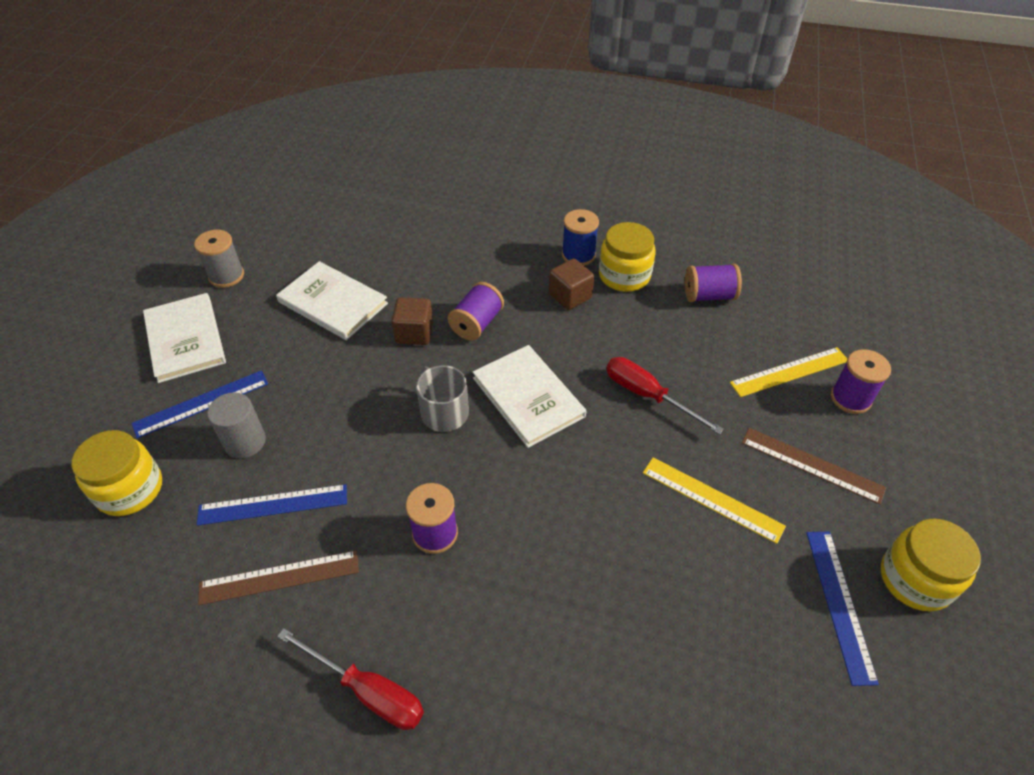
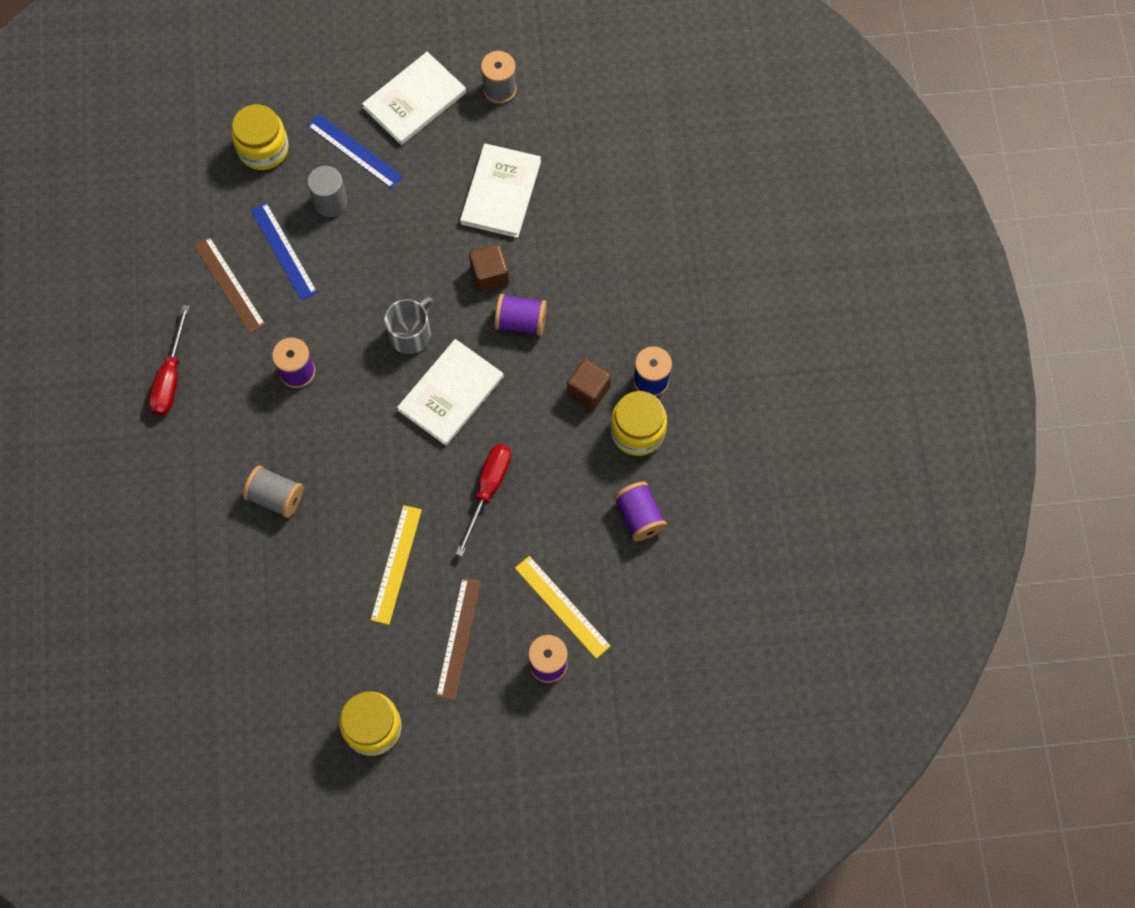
camera: 70 degrees right, 20 degrees up
blue ruler [806,532,879,686] -> none
none -> grey spool [243,466,303,518]

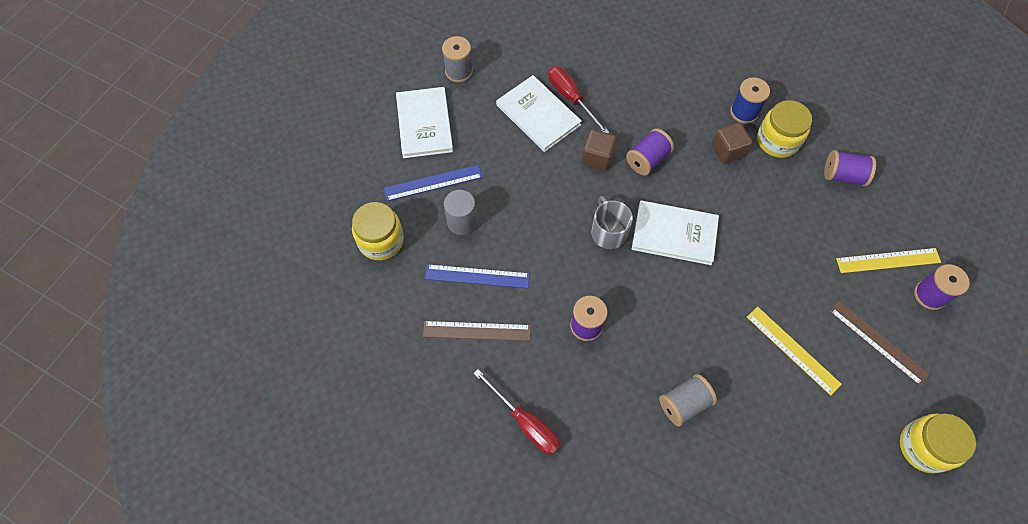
camera: 55 degrees left, 5 degrees down
white book [397,339,504,446] -> white book turned 60 degrees counterclockwise [632,200,719,265]
red screwdriver [456,444,511,556] -> red screwdriver moved to [548,66,610,134]

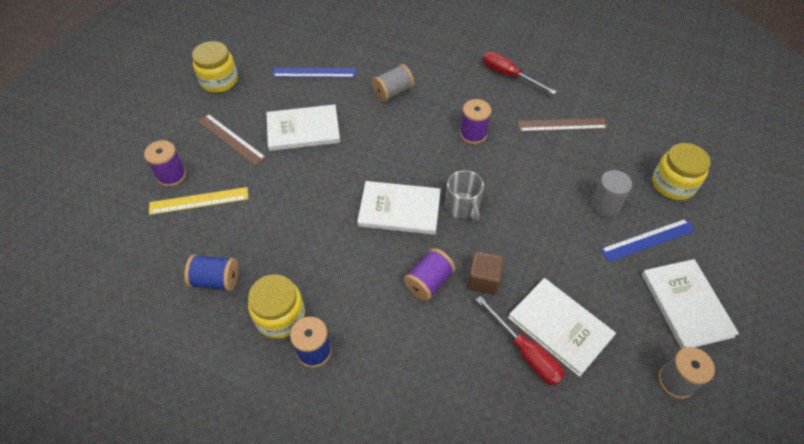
camera: 175 degrees right, 10 degrees down
blue ruler [425,264,530,289] -> blue ruler moved to [272,68,356,78]
brown cube [711,122,753,164] -> none
yellow ruler [747,307,842,396] -> white book [267,104,340,151]
purple spool [824,150,876,186] -> blue spool [184,254,239,291]

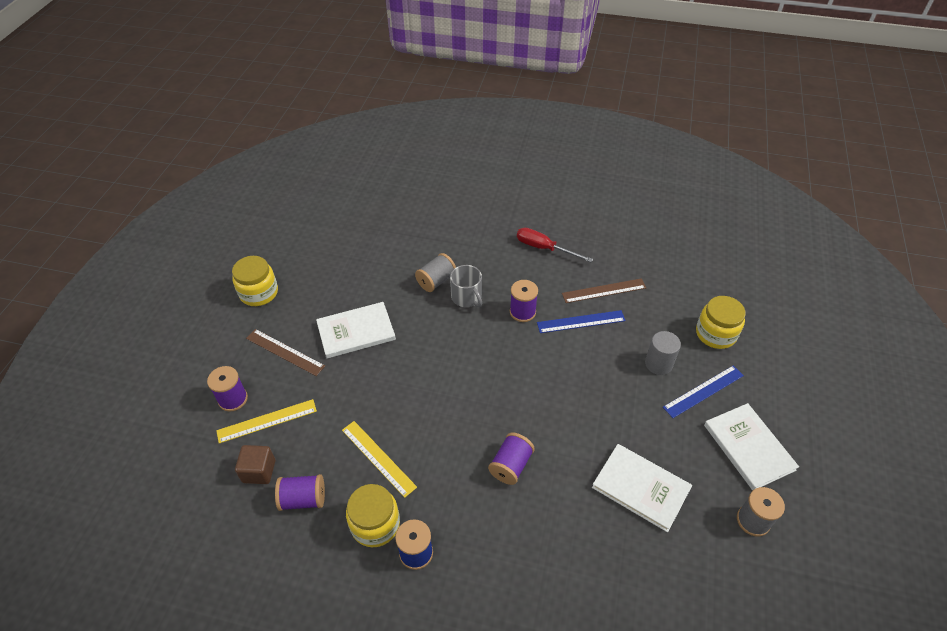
camera: 10 degrees left, 5 degrees down
blue spool [184,254,239,291] -> purple spool [275,474,325,511]
blue ruler [272,68,356,78] -> blue ruler moved to [537,310,626,333]
white book [357,181,441,235] -> none
grey mug [445,170,484,222] -> grey mug moved to [450,265,482,307]
brown cube [467,251,504,295] -> brown cube moved to [235,445,275,484]
red screwdriver [476,296,565,386] -> none
none -> yellow ruler [342,421,417,498]

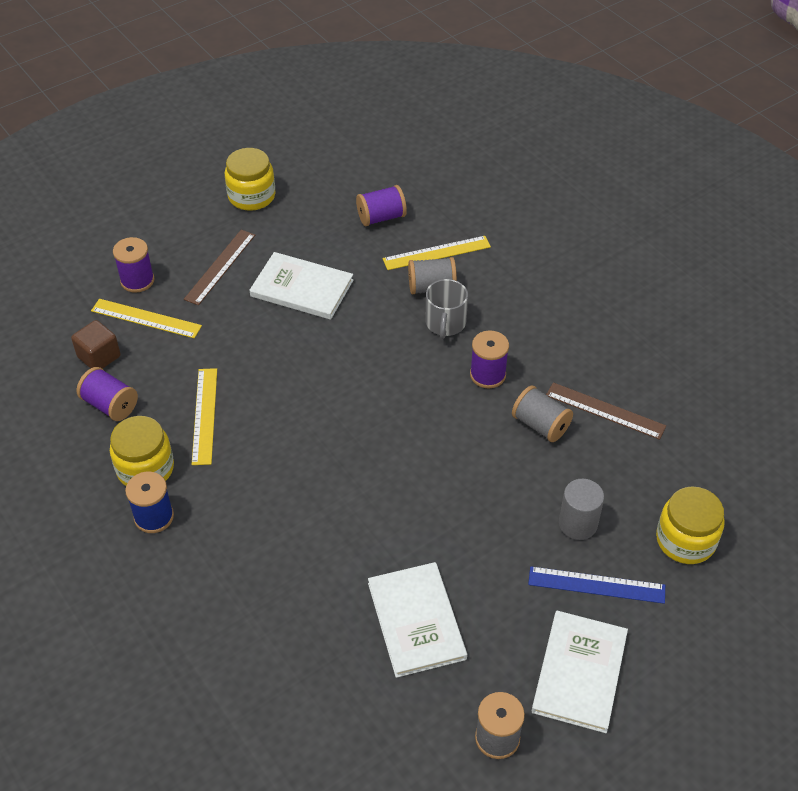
camera: 40 degrees right, 0 degrees up
brown ruler [246,329,325,376] -> brown ruler turned 45 degrees clockwise [184,230,255,305]
purple spool [488,432,535,485] -> purple spool moved to [356,185,407,226]
red screwdriver [517,228,593,262] -> none
blue ruler [537,310,626,333] -> grey spool [512,386,573,442]
none -> yellow ruler [383,236,491,270]

